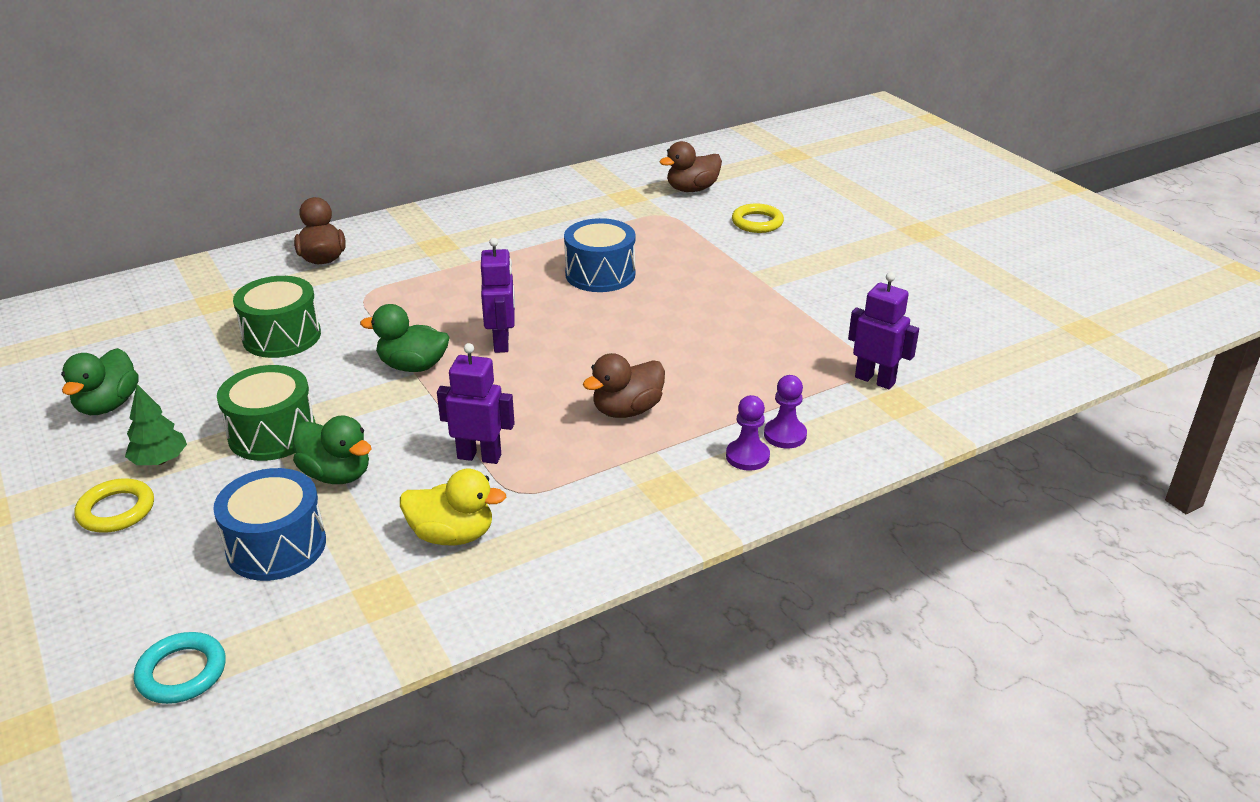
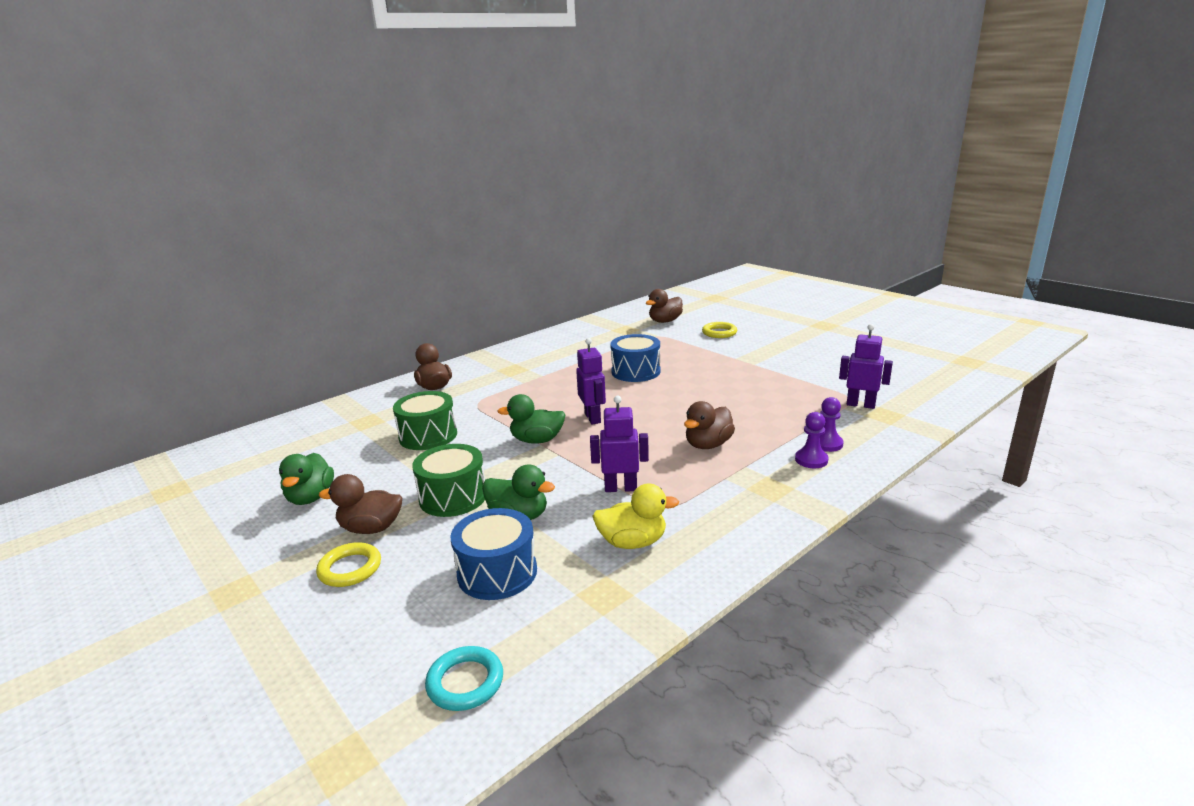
camera: 10 degrees left, 10 degrees down
green tree [125,384,187,465] -> brown duck [319,474,402,534]

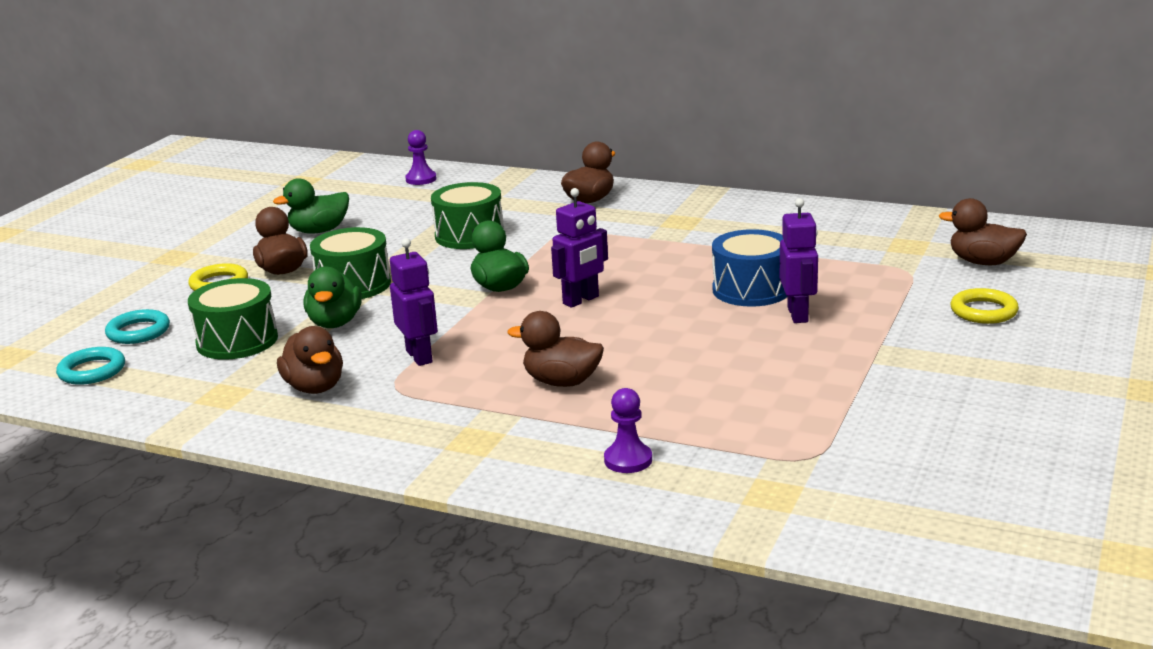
camera: 65 degrees right, 0 degrees up
blue drum [451,508,537,600] -> green drum [188,278,278,360]
yellow duck [592,484,679,549] -> brown duck [277,326,343,394]
purple pawn [795,412,829,468] -> purple pawn moved to [405,130,437,185]
purple robot [839,324,893,409] -> purple robot moved to [780,198,818,323]
none -> turquoise ring [105,309,170,344]

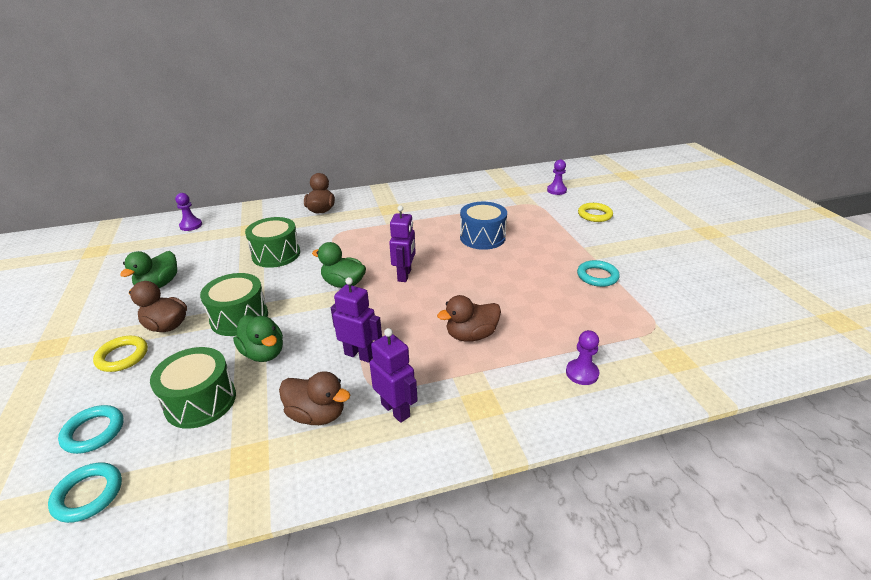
camera: 40 degrees left, 10 degrees up
purple robot [780,198,818,323] -> purple robot moved to [370,328,418,423]
brown duck [939,198,1027,265] -> purple pawn [547,160,567,195]
none -> turquoise ring [577,260,620,287]

